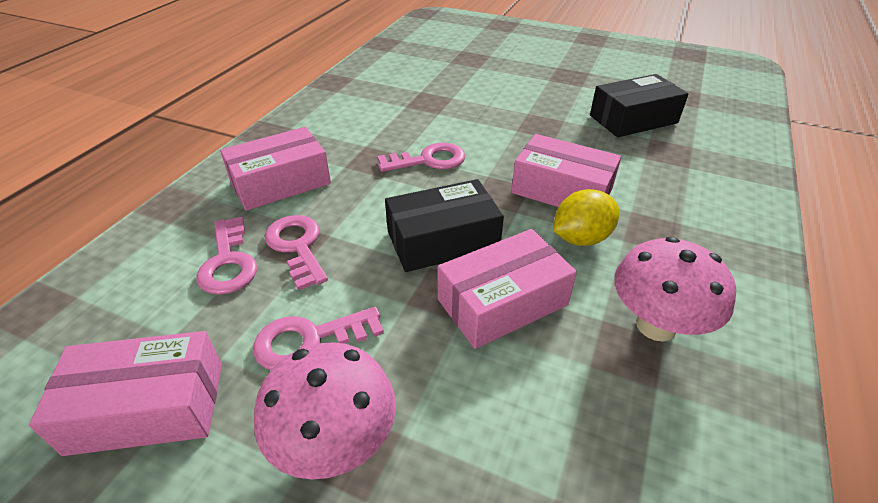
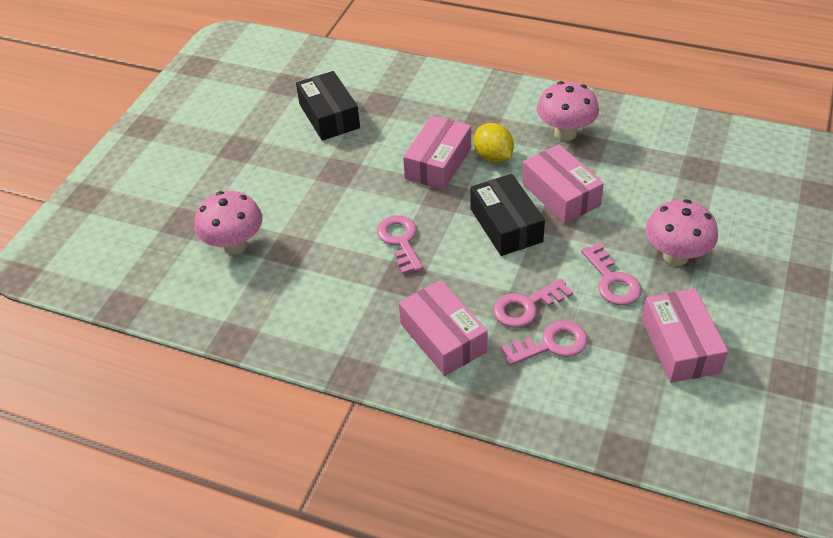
camera: 90 degrees left, 5 degrees up
none -> pink mushroom [195,191,263,255]

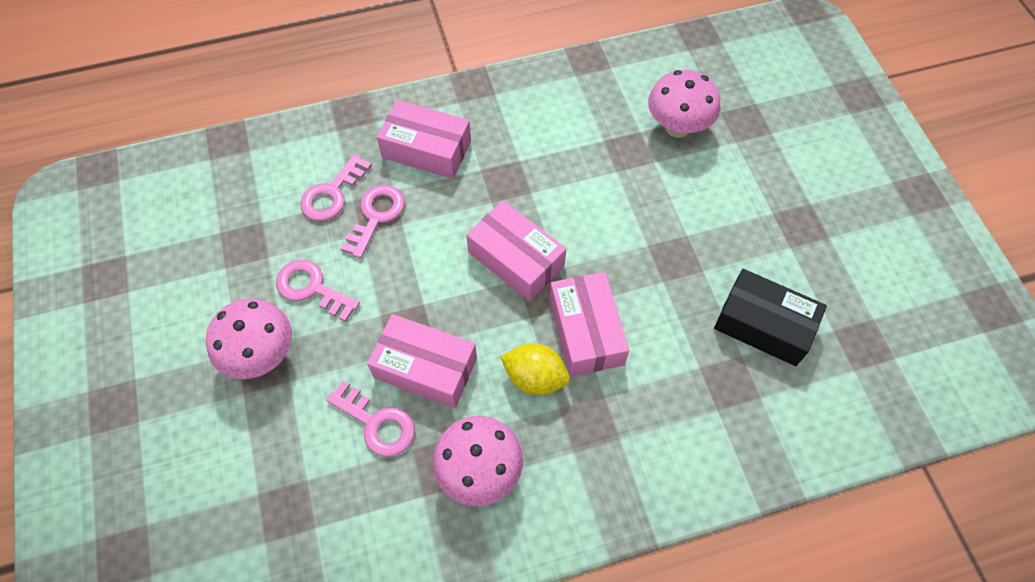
camera: 140 degrees right, 15 degrees up
pink key [377,215,423,274] -> pink key moved to [326,380,415,457]
black box [470,174,545,256] -> none
pink box [642,288,728,383] -> pink box moved to [466,201,566,301]

